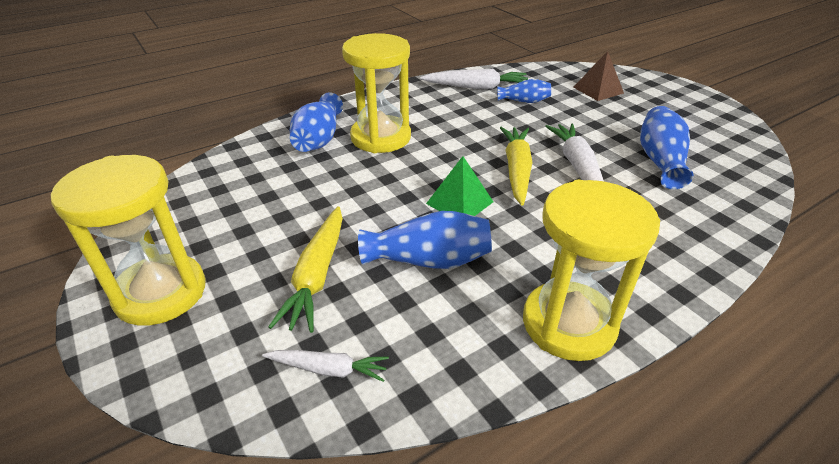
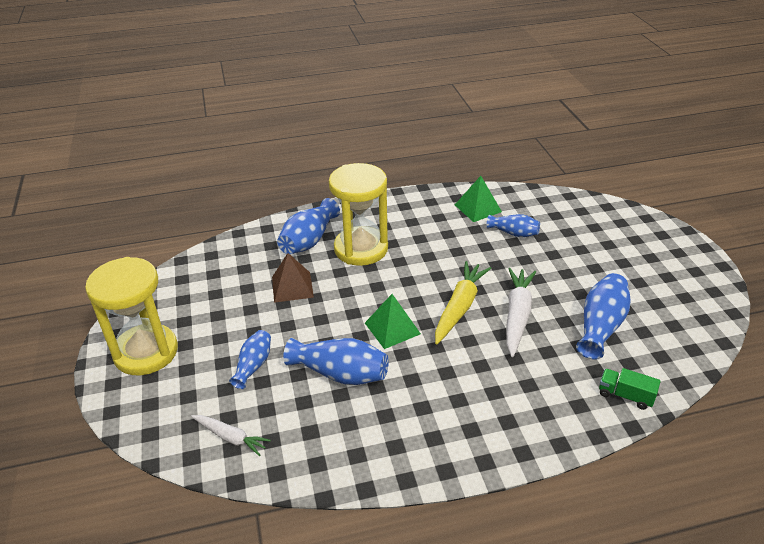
camera: 20 degrees right, 0 degrees up
yellow carrot [268,206,343,333] -> blue vase [229,330,271,389]
white carrot [420,69,528,89] -> green pyramid [455,176,502,222]
yellow hourglass [523,180,660,361] -> none
brown pyramid [573,51,624,101] -> brown pyramid moved to [272,253,314,303]
none -> green truck [599,368,661,410]

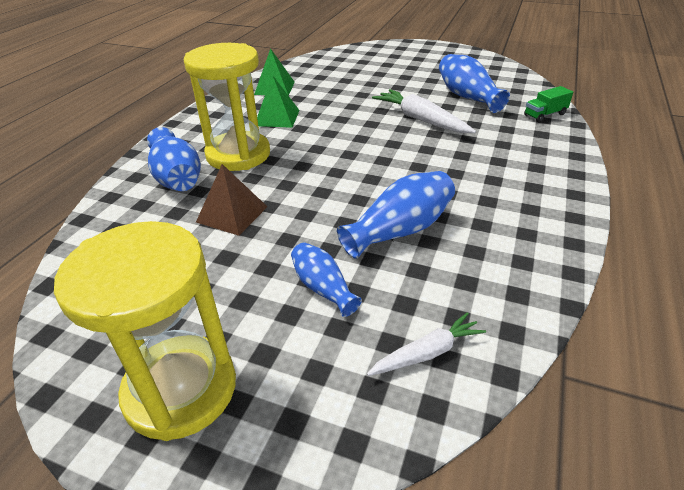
camera: 55 degrees left, 0 degrees up
green pyramid [365,294,421,349] -> green pyramid moved to [257,75,300,128]
yellow carrot [435,261,491,345] -> none
blue vase [487,214,540,237] -> none

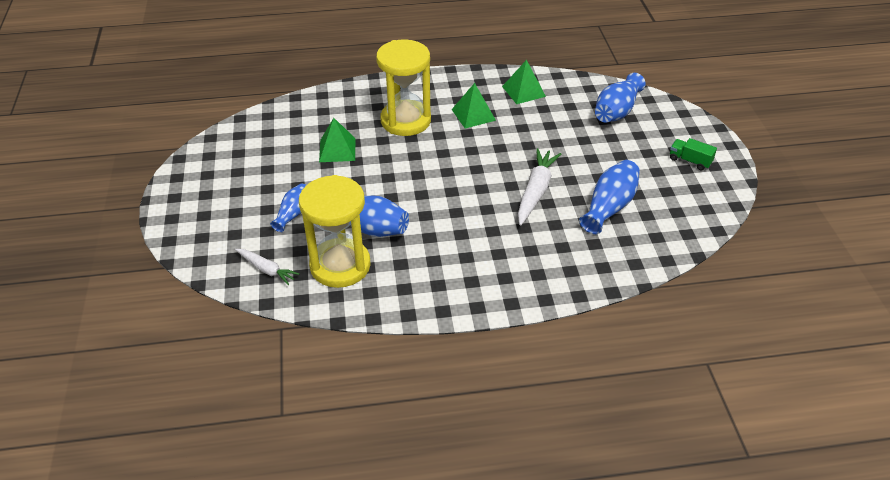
camera: 60 degrees right, 5 degrees up
yellow hourglass [54,221,236,441] -> yellow hourglass moved to [299,175,371,288]
blue vase [147,127,201,191] -> blue vase moved to [595,73,646,122]
brown pyramid [196,164,267,236] -> green pyramid [319,118,355,162]
green truck [524,86,573,122] -> green truck moved to [670,138,717,171]

